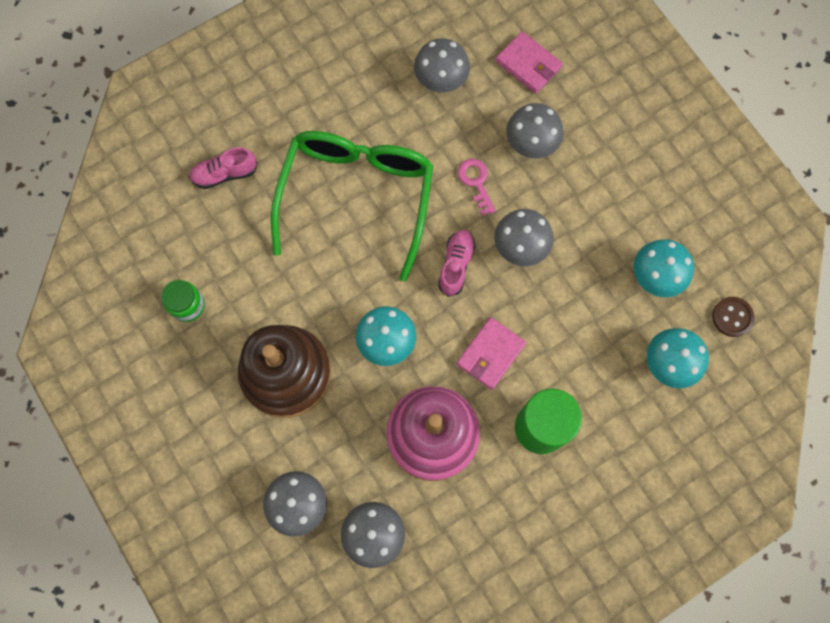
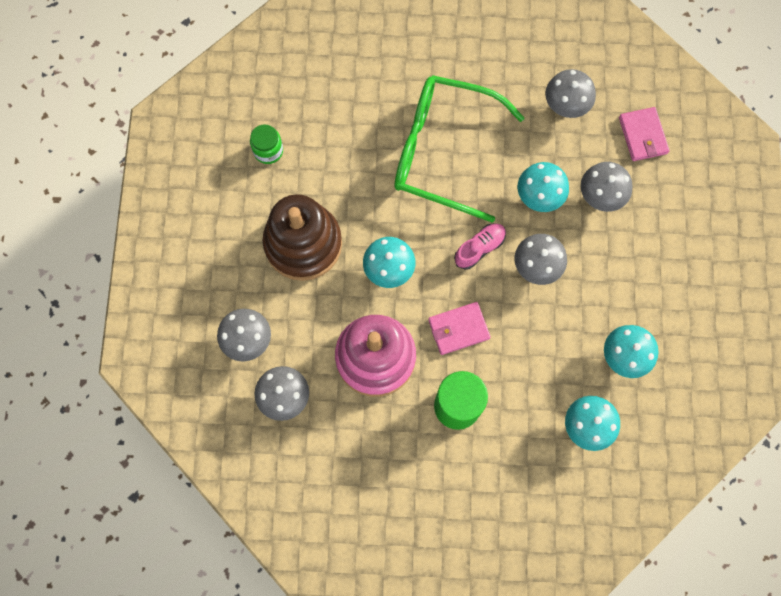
camera: 35 degrees right, 0 degrees up
pink shoe [189,147,257,189] -> none
green glasses [271,131,434,282] -> green glasses turned 120 degrees counterclockwise [394,75,525,223]
pink key [458,159,496,216] -> turquoise mushroom [518,162,569,212]
brown button [712,297,755,337] -> none

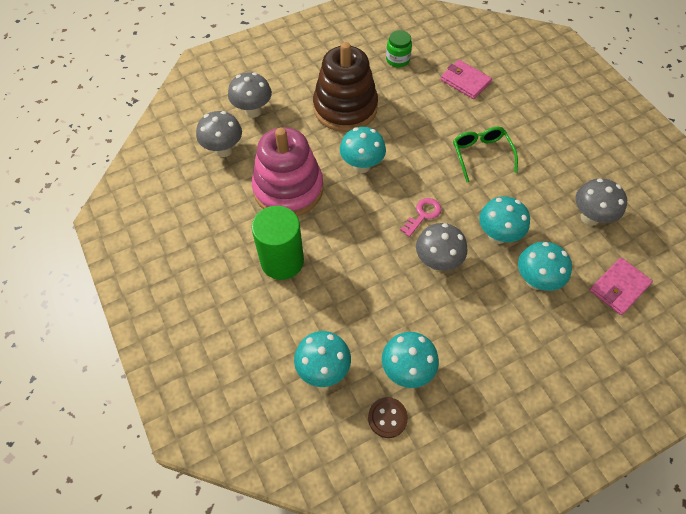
camera: 60 degrees right, 15 degrees down
green glasses [394,75,525,223] -> green glasses [453,127,518,182], size x0.50
pink wallet [428,302,491,355] -> pink wallet moved to [441,60,492,99]
pink shoe [454,224,506,270] -> pink key [400,198,442,237]
grey mushroom [581,162,633,212] -> turquoise mushroom [518,242,572,291]
none -> brown button [368,397,408,438]

